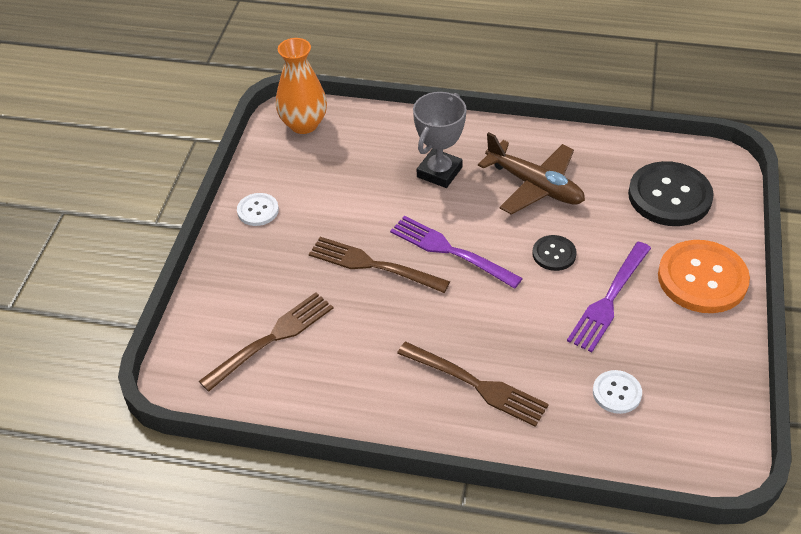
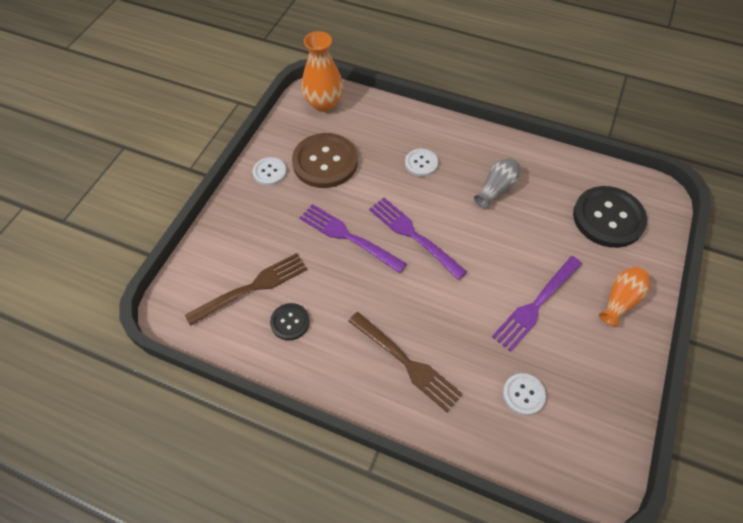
camera: 10 degrees right, 10 degrees up
brown fork [309,237,450,293] -> purple fork [300,204,407,273]
grey trophy [413,92,467,188] -> white button [405,149,438,177]
brown plane [478,132,585,215] -> grey vase [474,158,520,209]
black button [532,235,577,271] -> black button moved to [270,303,310,340]
orange button [658,240,750,313] -> orange vase [599,267,650,326]
none -> brown button [292,133,358,188]

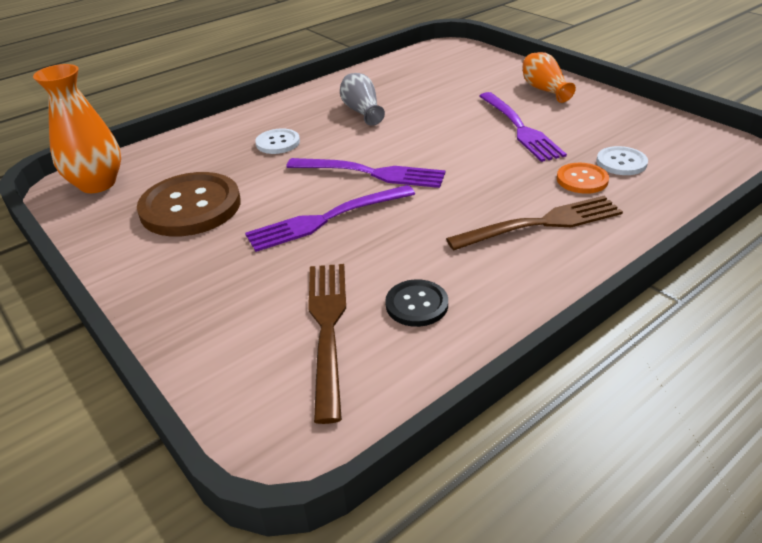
camera: 60 degrees left, 20 degrees down
white button [253,157,287,186] -> none
purple fork [369,198,467,280] -> purple fork turned 150 degrees counterclockwise [286,158,445,188]
black button [573,186,647,248] -> none
none -> orange button [557,163,609,194]

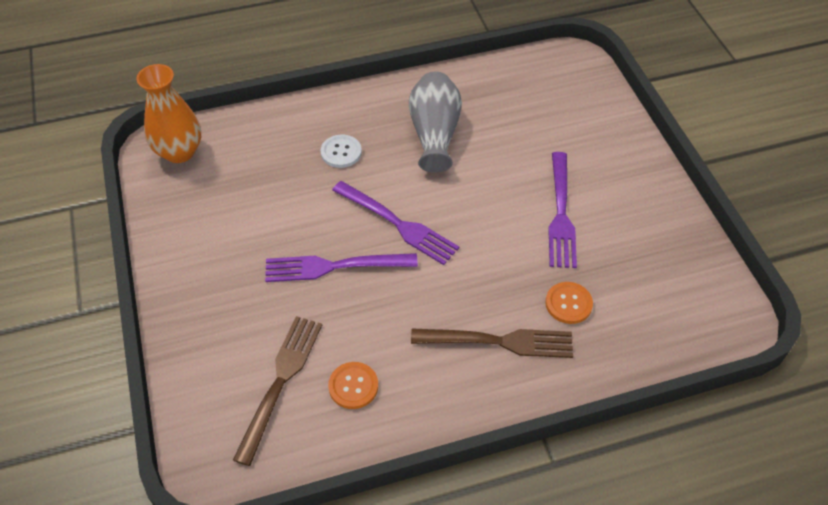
camera: 20 degrees right, 15 degrees up
brown button [137,172,241,236] -> none
grey vase [340,73,385,126] -> grey vase [409,72,462,173], size x1.54
black button [385,279,448,327] -> orange button [328,362,378,409]
orange vase [523,52,576,103] -> none
white button [596,146,648,175] -> none

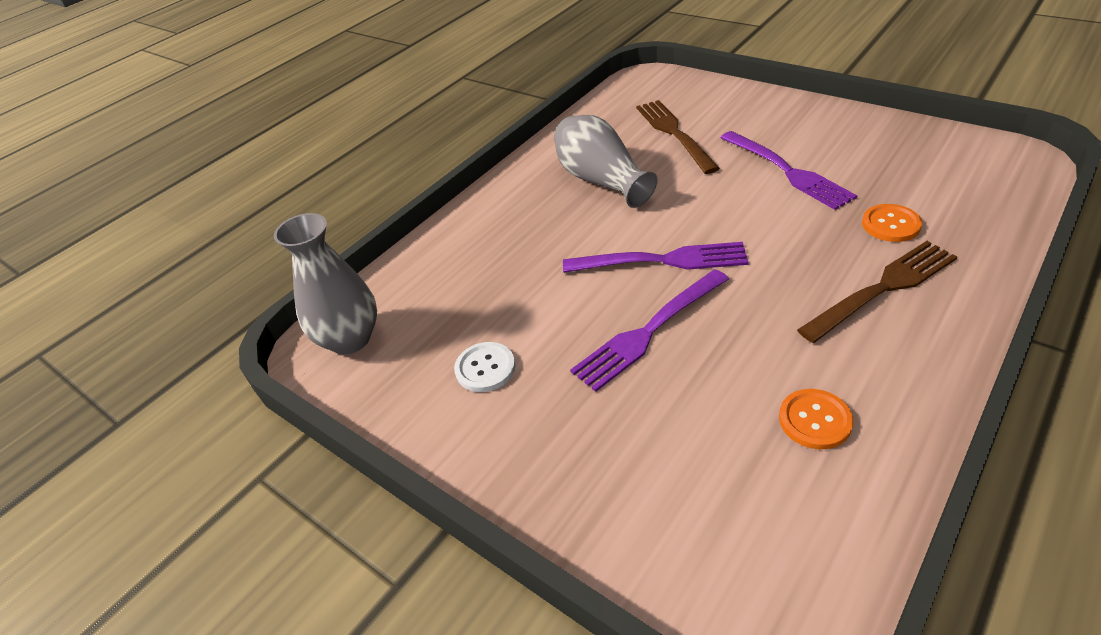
camera: 30 degrees left, 10 degrees down
orange vase [136,64,201,163] -> grey vase [274,213,377,355]
brown fork [233,316,322,466] -> brown fork moved to [636,100,720,174]
white button [321,135,362,168] -> white button moved to [454,342,516,392]

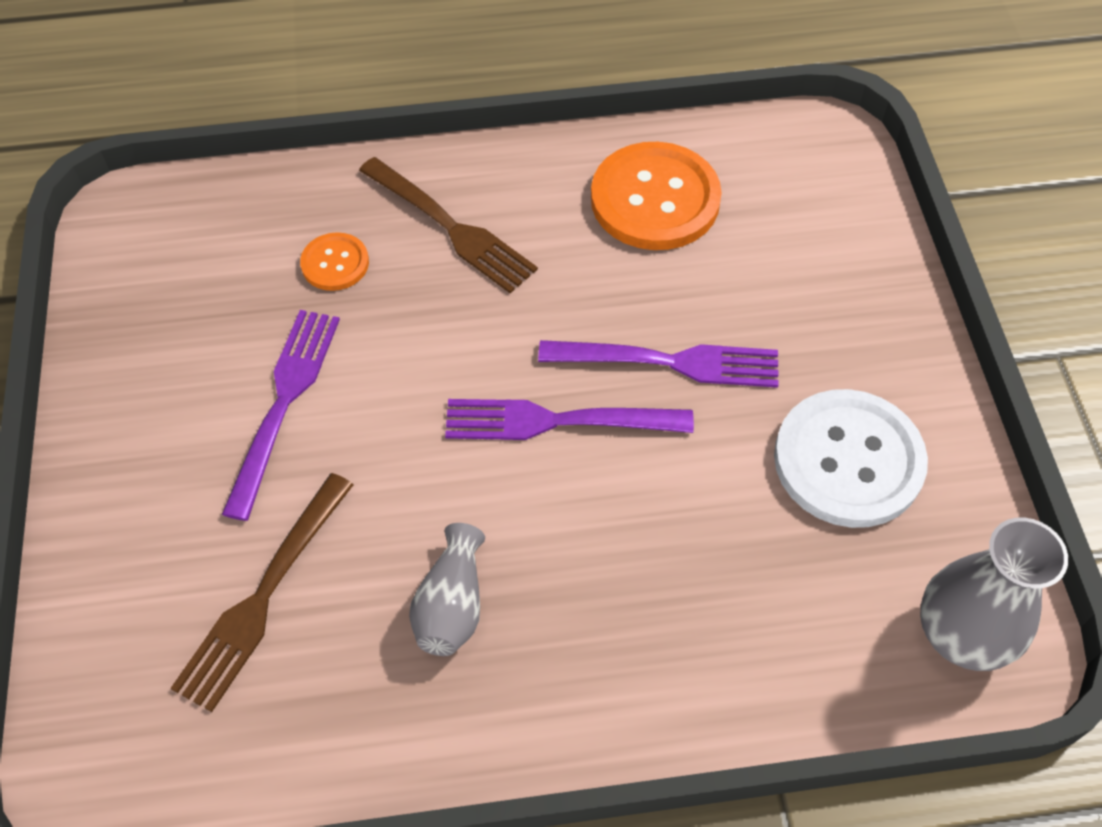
camera: 140 degrees left, 15 degrees up
white button [454,342,516,392] -> white button [774,389,928,528], size x1.98
grey vase [554,115,658,208] -> grey vase [409,523,485,656], size x0.65
purple fork [563,242,749,273] -> purple fork turned 45 degrees counterclockwise [445,399,694,440]
orange button [779,389,853,449] -> orange button [591,142,722,250], size x1.98
brown fork [797,241,957,343] -> brown fork turned 150 degrees counterclockwise [359,157,538,293]

